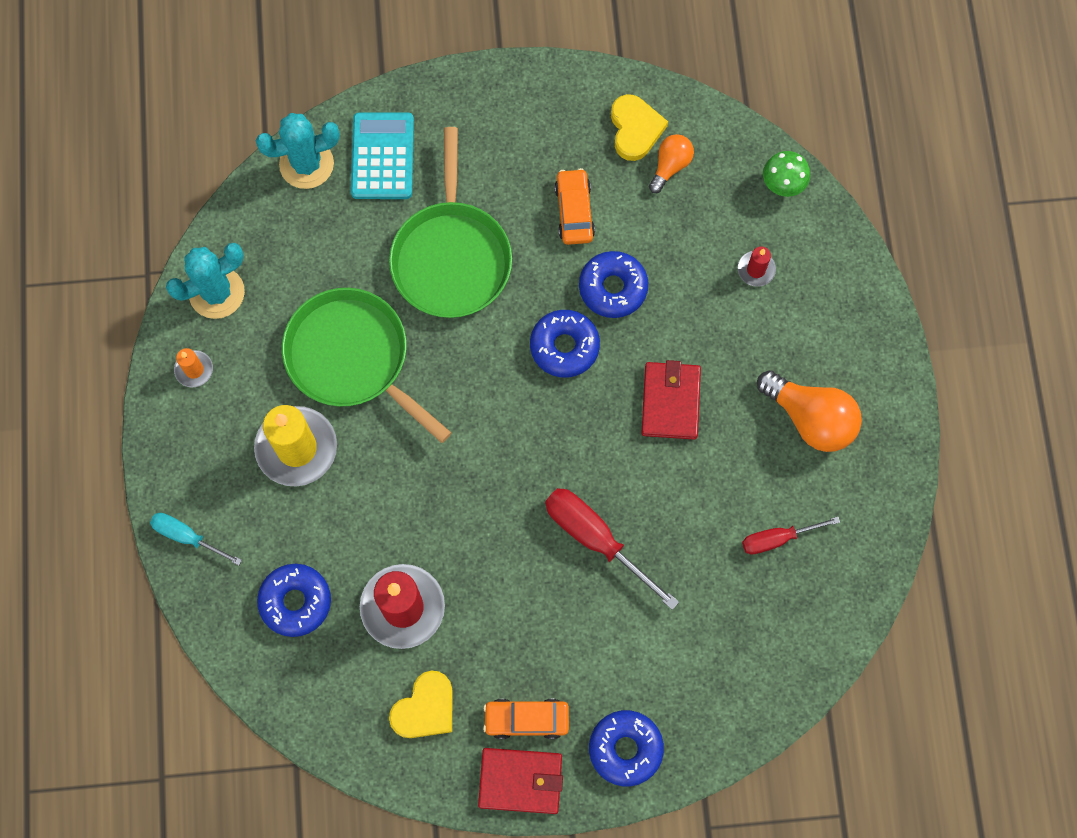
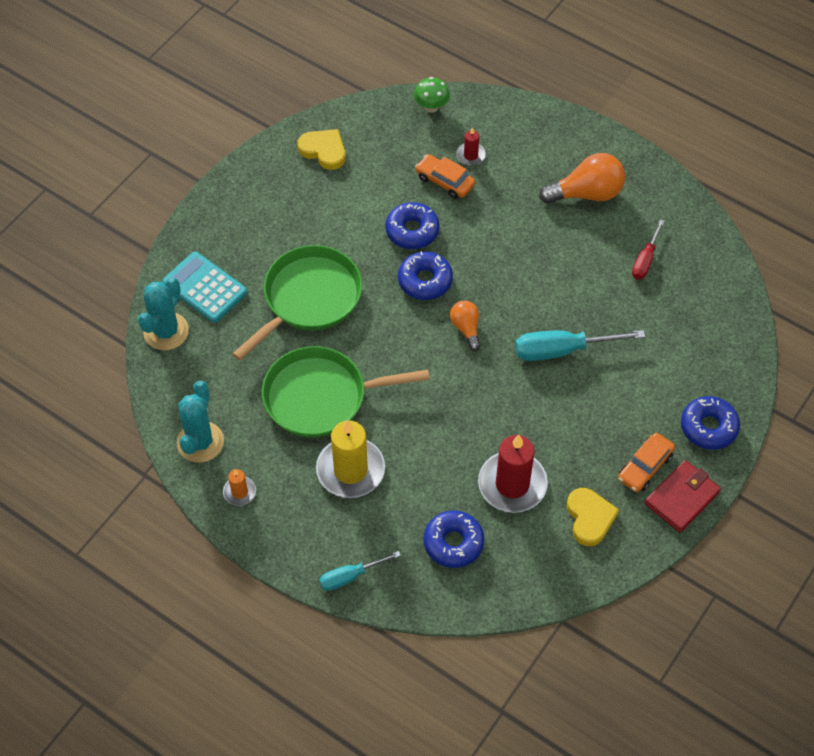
camera: 50 degrees left, 15 degrees down
green pan [389,127,512,318] -> green pan turned 90 degrees counterclockwise [232,245,362,360]
red screwdriver [545,488,679,610] -> turquoise screwdriver [515,330,645,361]
orange car [554,168,595,245] -> orange car moved to [415,154,475,199]
red wallet [642,360,701,440] -> none
orange light bulb [649,134,694,193] -> orange light bulb moved to [450,301,481,351]

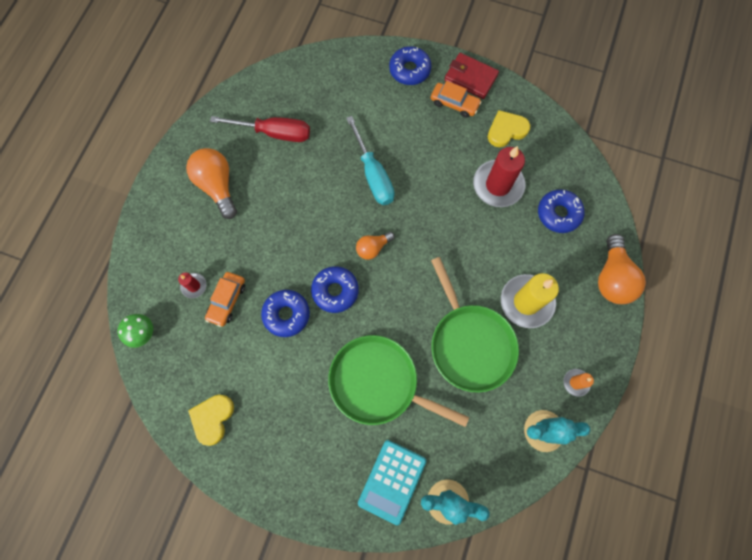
camera: 105 degrees left, 15 degrees up
turquoise screwdriver [319,551,401,591] -> orange light bulb [598,234,646,304]
red screwdriver [632,219,664,280] -> red screwdriver [210,116,310,142], size x1.65

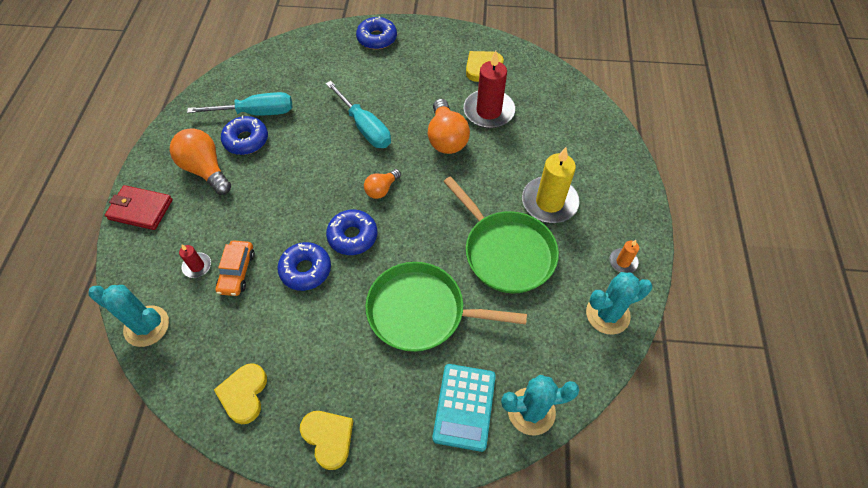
camera: 15 degrees left, 15 degrees down
green mushroom [118,314,153,348] -> turquoise cactus [89,285,169,347]
red screwdriver [210,116,310,142] -> turquoise screwdriver [187,92,292,115]
orange car [431,81,481,118] -> none
red wallet [444,53,499,99] -> red wallet moved to [105,185,172,230]
blue donut [538,189,585,233] -> blue donut moved to [221,115,268,155]
orange light bulb [598,234,646,304] -> orange light bulb moved to [428,99,470,154]
none -> yellow heart [300,411,353,470]

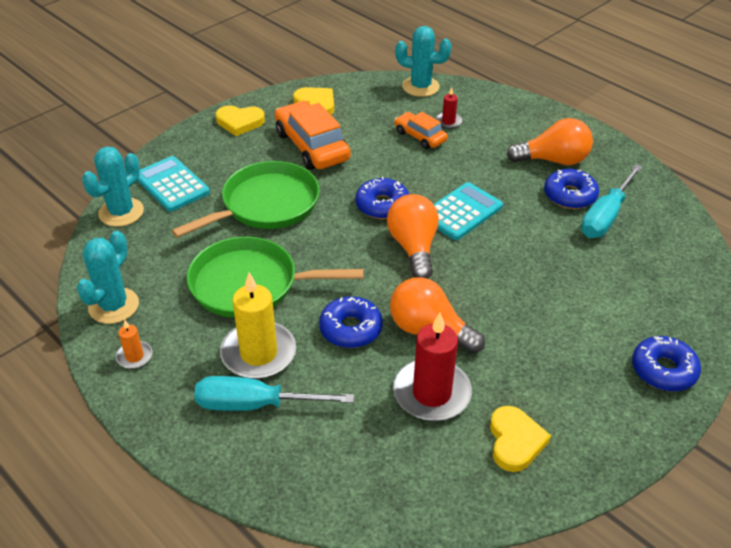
camera: 130 degrees right, 15 degrees down
turquoise cactus [89,285,169,347] -> turquoise cactus turned 45 degrees clockwise [395,26,452,97]
red wallet [105,185,172,230] -> none
blue donut [277,242,331,291] -> blue donut moved to [319,296,383,348]
turquoise screwdriver [326,81,391,148] -> turquoise screwdriver moved to [194,376,354,411]
orange light bulb [364,169,401,199] -> orange light bulb [387,194,439,279], size x1.74
none -> orange car [275,101,351,170]
none -> turquoise calculator [434,182,503,240]

